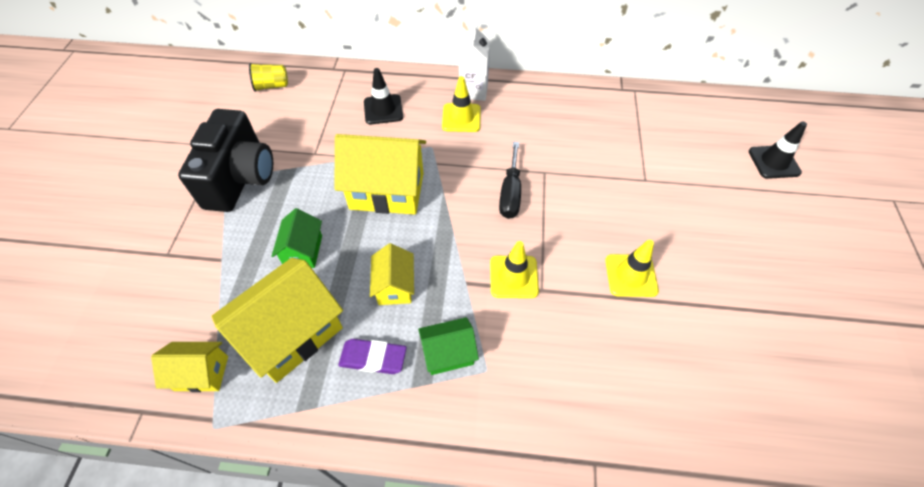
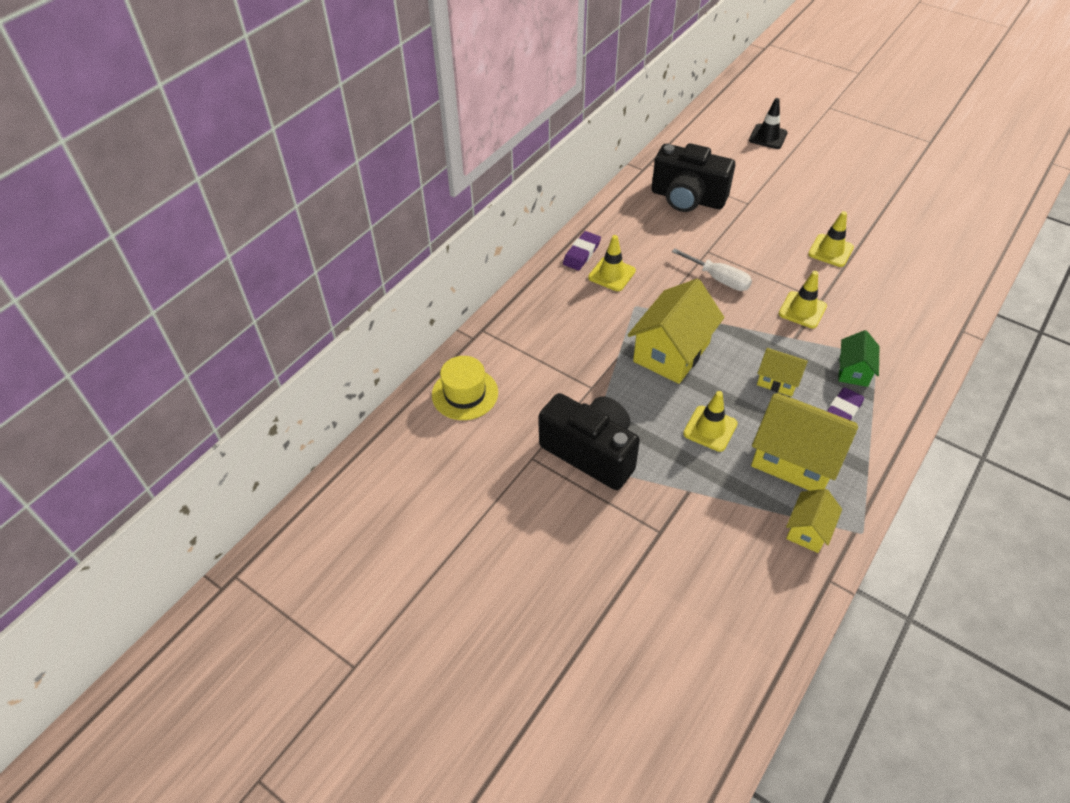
camera: 60 degrees left, 5 degrees down
yellow house [211,258,343,383] -> yellow house turned 45 degrees counterclockwise [751,393,858,491]
yellow cup [249,63,288,92] -> yellow hat [432,356,498,420]
green house [271,208,322,268] -> yellow traffic cone [683,391,738,452]
black traffic cone [364,68,403,124] -> none
white carton [459,24,490,101] -> purple eraser [563,231,601,270]
black screwdriver [499,142,521,219] -> white screwdriver [672,248,752,291]
none -> black camera [652,143,735,212]

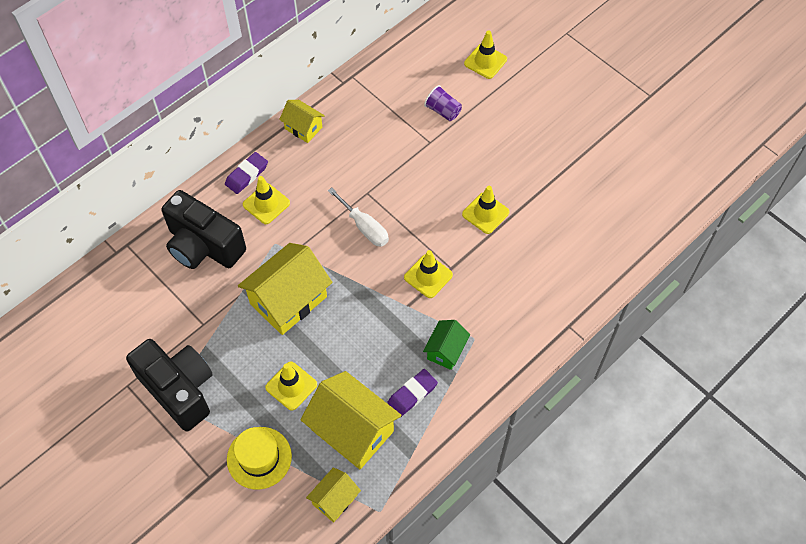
camera: 10 degrees right, 10 degrees up
yellow hat [432,356,498,420] -> yellow hat moved to [227,427,292,490]
black camera [652,143,735,212] -> black camera moved to [162,190,246,269]
black traffic cone [749,98,788,149] -> yellow traffic cone [464,31,507,79]
yellow house [757,348,808,397] -> yellow house moved to [279,100,325,143]
none -> purple cup [424,85,462,121]

